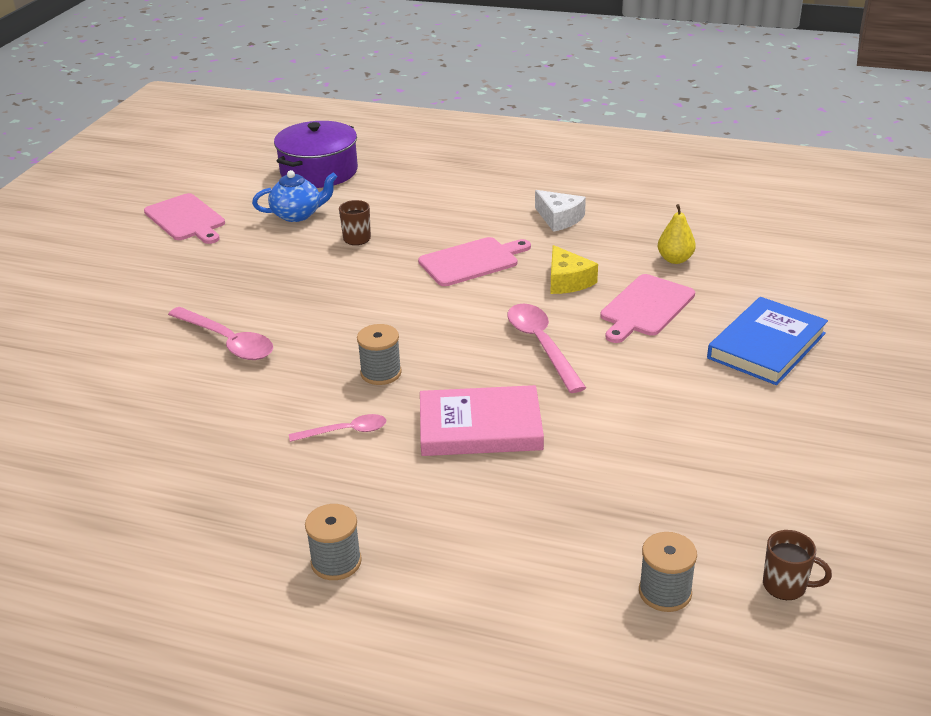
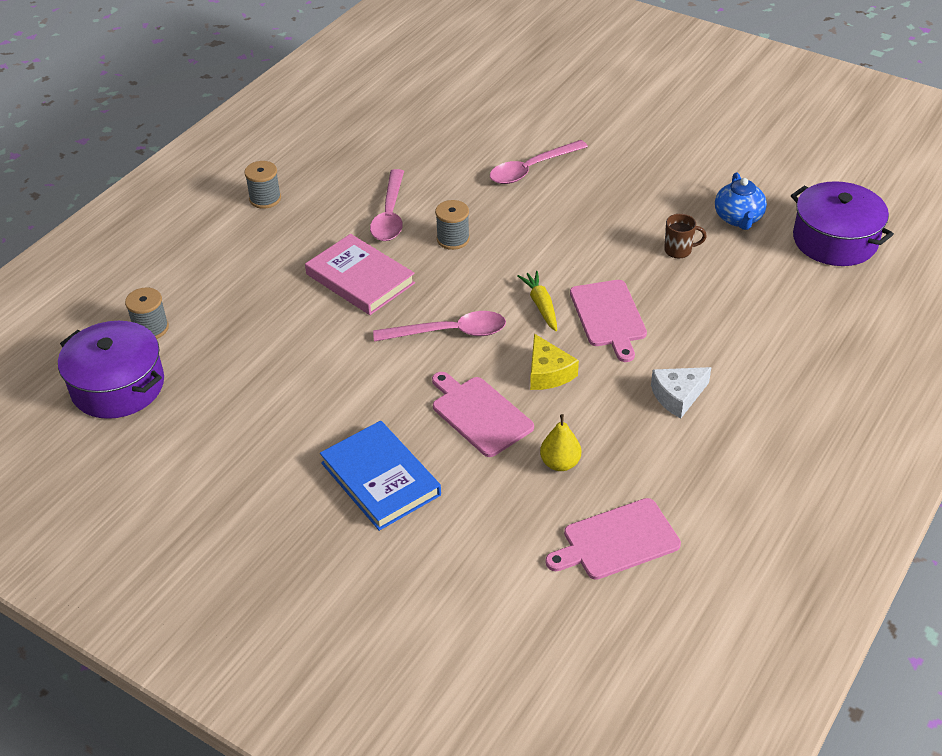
camera: 105 degrees right, 10 degrees up
pink cutting board [144,193,225,244] -> pink cutting board moved to [545,498,681,580]
pink spoon [289,414,386,442] -> pink spoon [370,169,404,241], size x1.67
pink book [420,385,544,456] -> pink book turned 60 degrees counterclockwise [305,234,415,315]
yellow cheese [551,245,598,294] -> yellow cheese turned 105 degrees counterclockwise [530,334,579,390]
brown mug [763,530,832,600] -> purple pot [58,321,164,419]
none -> yellow carrot [517,271,557,331]

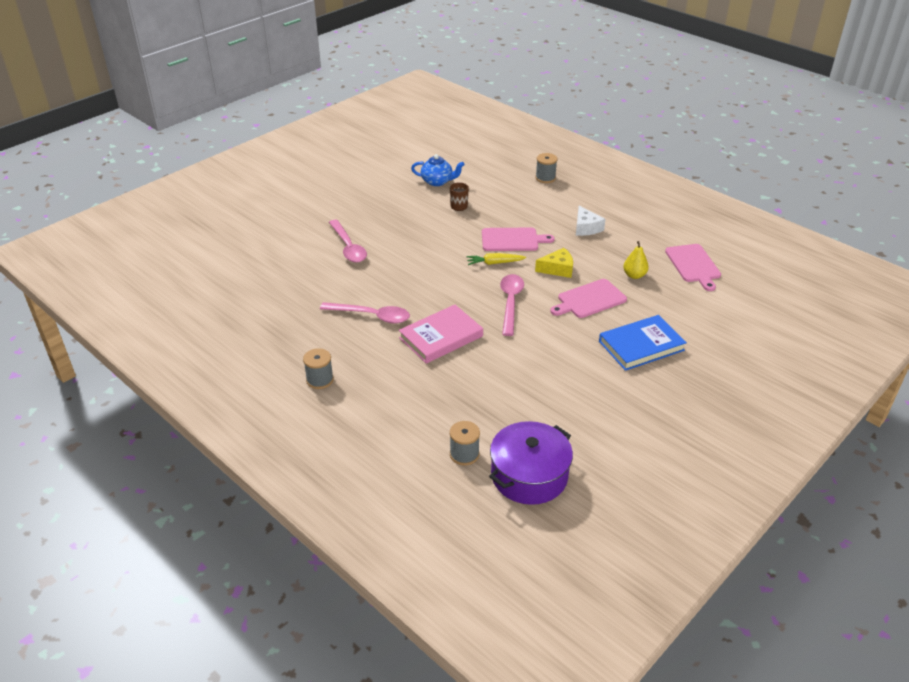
camera: 80 degrees left, 5 degrees down
grey spool [435,200,470,250] -> grey spool moved to [535,153,557,183]
purple pot [791,181,894,266] -> none

